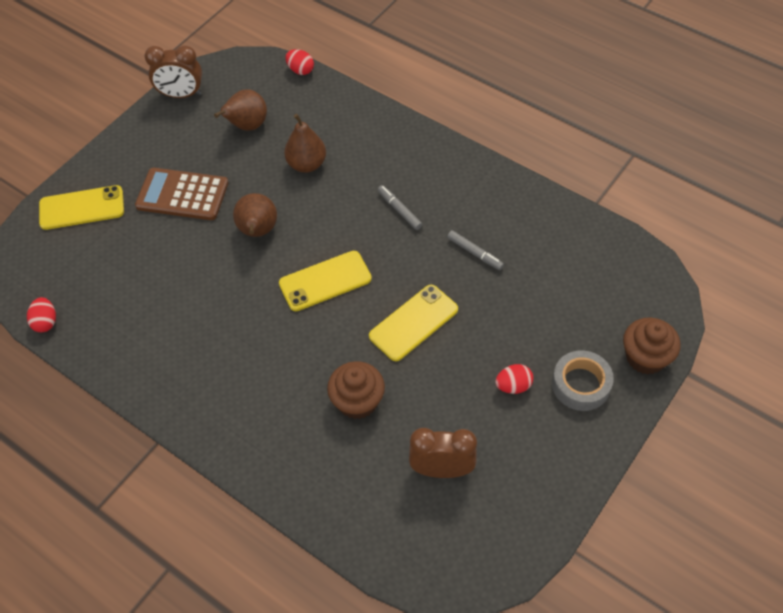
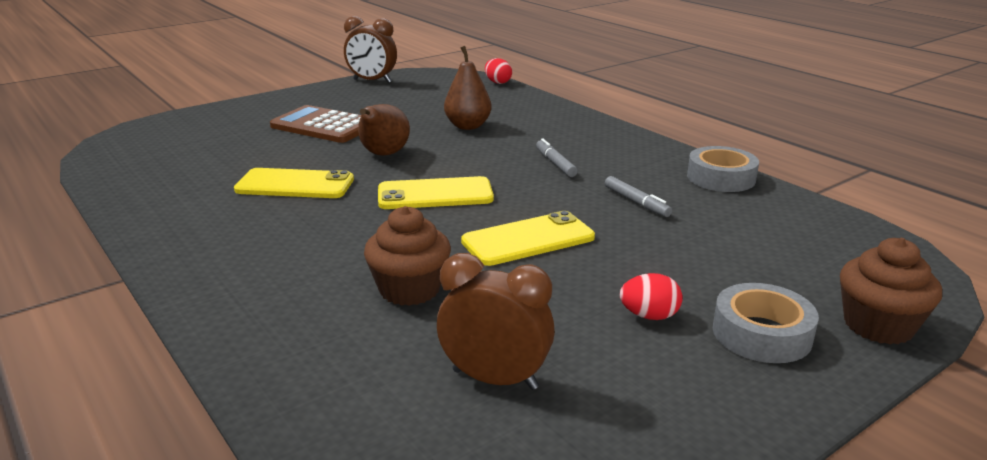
camera: 15 degrees right, 30 degrees down
red egg [27,297,56,332] -> none
yellow phone [39,185,124,230] -> yellow phone moved to [234,168,354,198]
brown pear [214,89,267,131] -> none
none -> grey tape [687,146,759,192]

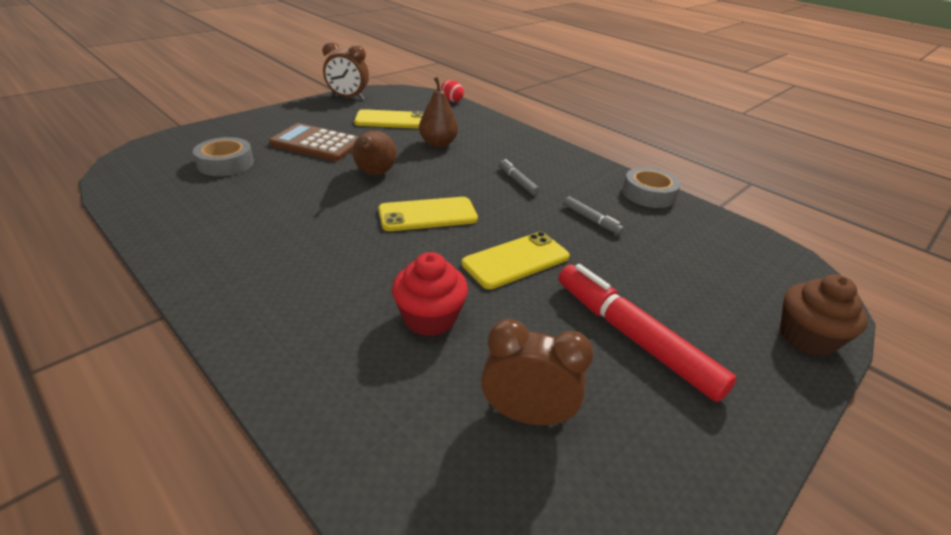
camera: 10 degrees left, 10 degrees up
yellow phone [234,168,354,198] -> yellow phone moved to [354,109,424,129]
brown cupcake [364,206,451,306] -> red cupcake [392,252,468,336]
red egg [620,273,683,320] -> red marker [559,264,736,402]
grey tape [713,283,819,363] -> grey tape moved to [193,137,254,176]

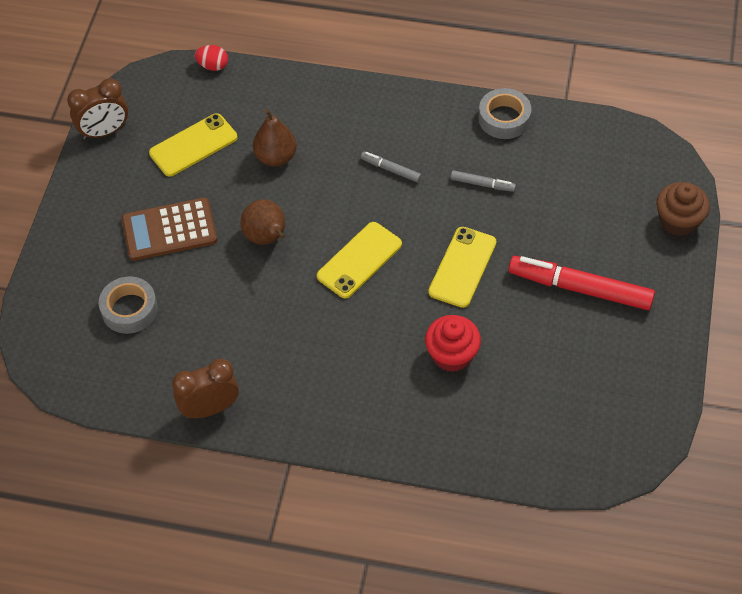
camera: 30 degrees left, 20 degrees up
brown clock [481,319,594,425] -> brown clock moved to [172,359,239,418]

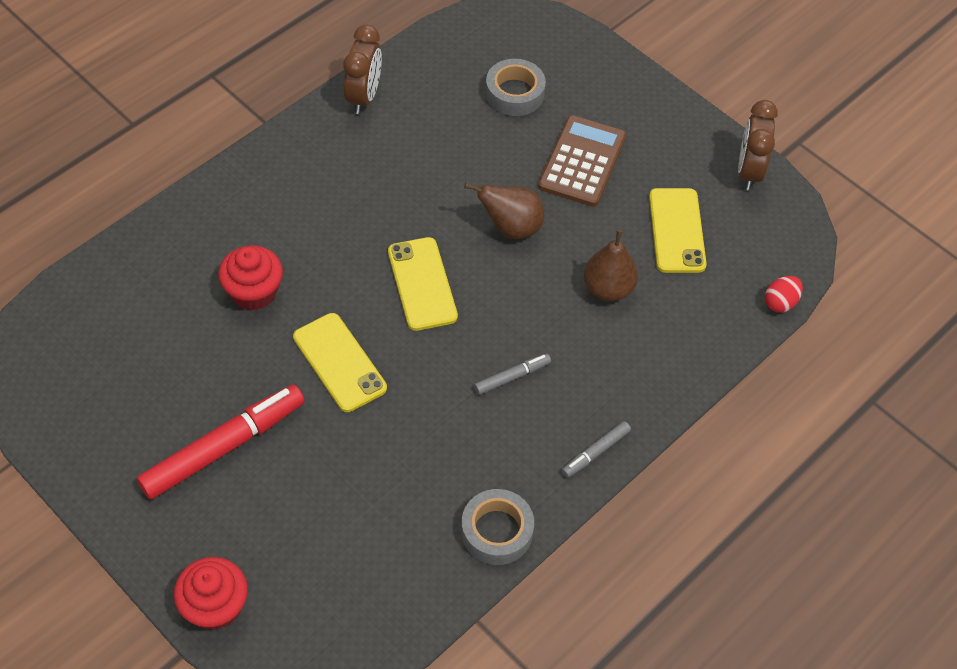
camera: 120 degrees right, 0 degrees up
grey marker [450,170,516,192] -> grey marker moved to [562,421,631,478]
brown cupcake [656,182,710,236] -> red cupcake [174,557,248,631]

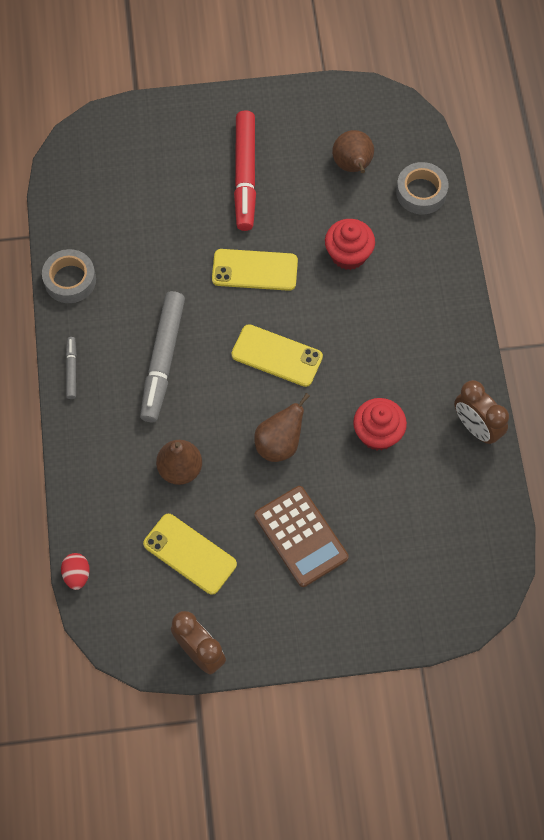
camera: 130 degrees right, 10 degrees up
red cupcake [174,557,248,631] -> red cupcake moved to [353,398,407,450]
grey marker [474,354,551,395] -> grey marker [140,291,185,422], size x2.12
grey tape [486,59,546,116] -> grey tape moved to [396,162,448,215]
none -> brown pear [332,130,374,173]

